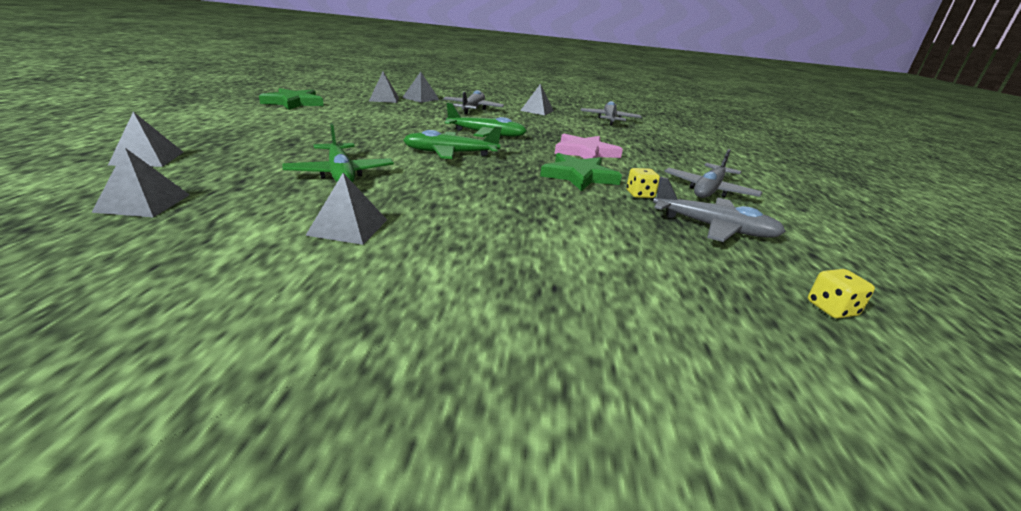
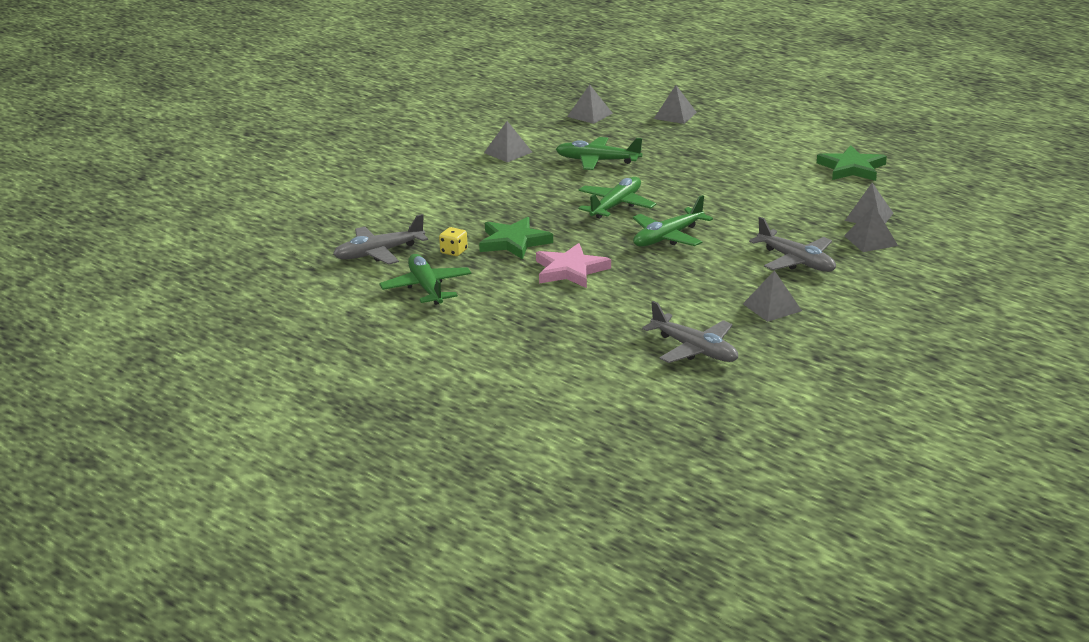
camera: 130 degrees right, 0 degrees up
grey plane [664,149,762,198] -> green plane [379,254,471,305]
yellow dice [808,269,875,318] -> none

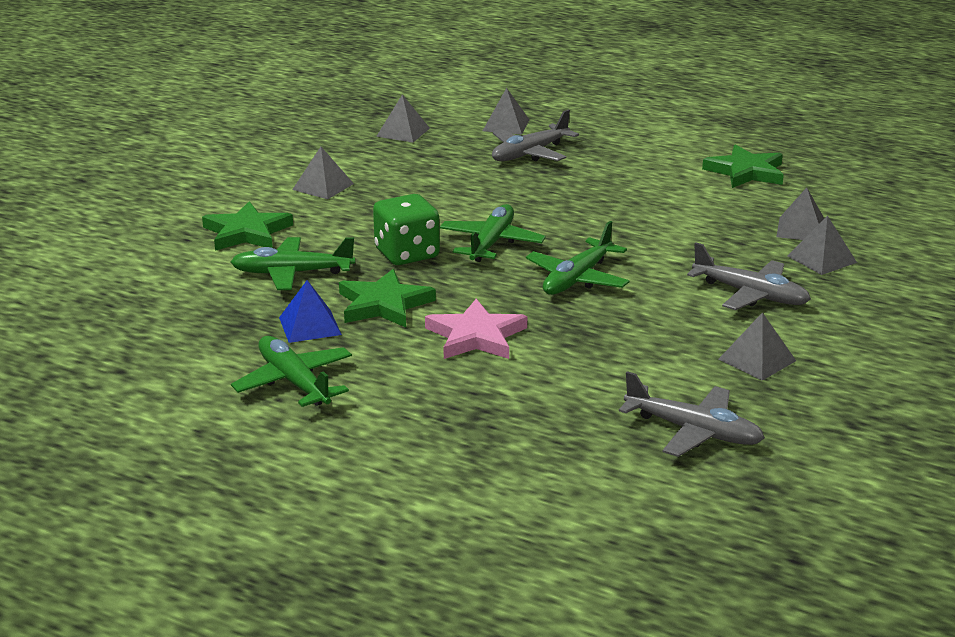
camera: 15 degrees left, 0 degrees up
grey plane [333,214,428,265] -> grey plane moved to [492,110,579,161]
yellow dice [439,227,468,256] -> blue pyramid [279,280,342,343]
green plane [556,137,642,170] -> green plane moved to [231,237,355,290]
none -> green star [202,201,293,251]
none -> green dice [373,194,440,265]

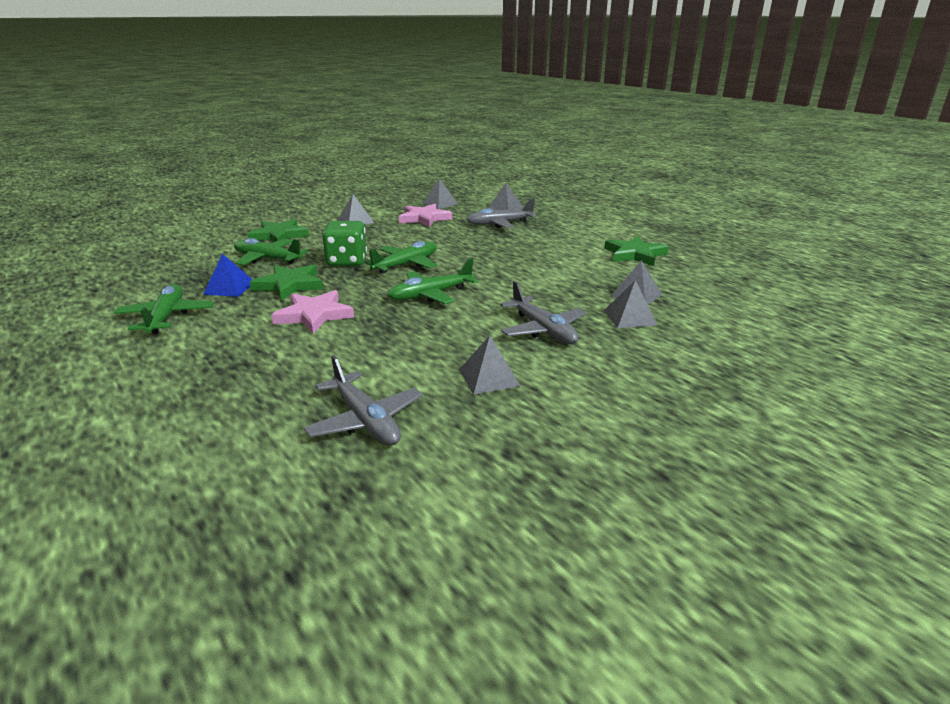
camera: 25 degrees right, 0 degrees up
none -> pink star [399,204,452,227]

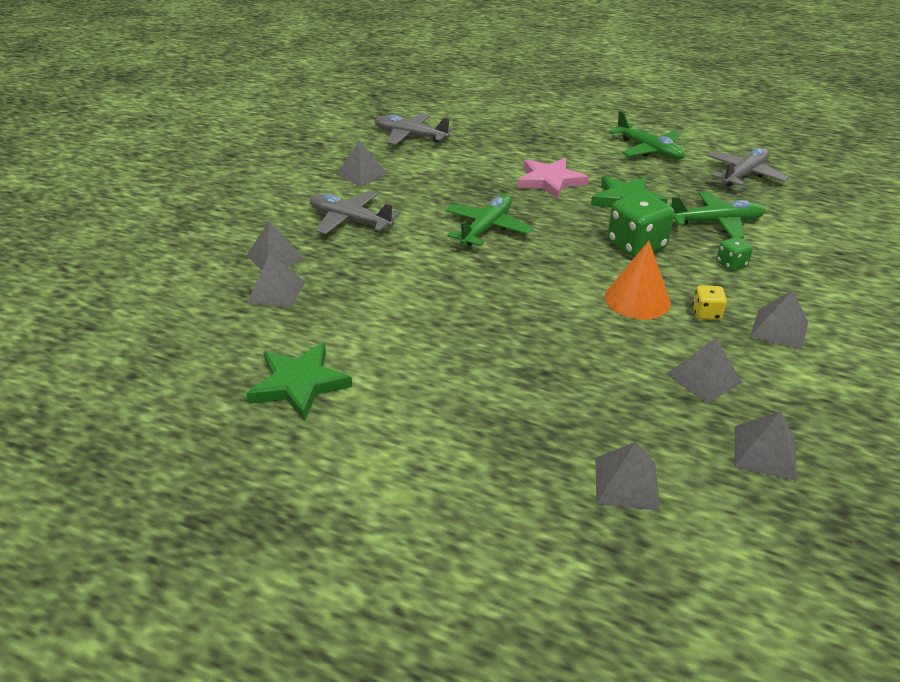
camera: 150 degrees right, 10 degrees up
blue pyramid [203,253,253,297] -> none
green star [247,219,309,242] -> none
green plane [364,241,437,274] -> none
pink star [399,204,452,227] -> grey pyramid [667,338,742,404]
grey plane [466,199,536,228] -> grey plane moved to [708,148,789,187]
none -> orange cone [605,241,671,320]
none -> yellow dice [693,285,727,320]
none -> green dice [716,237,753,271]

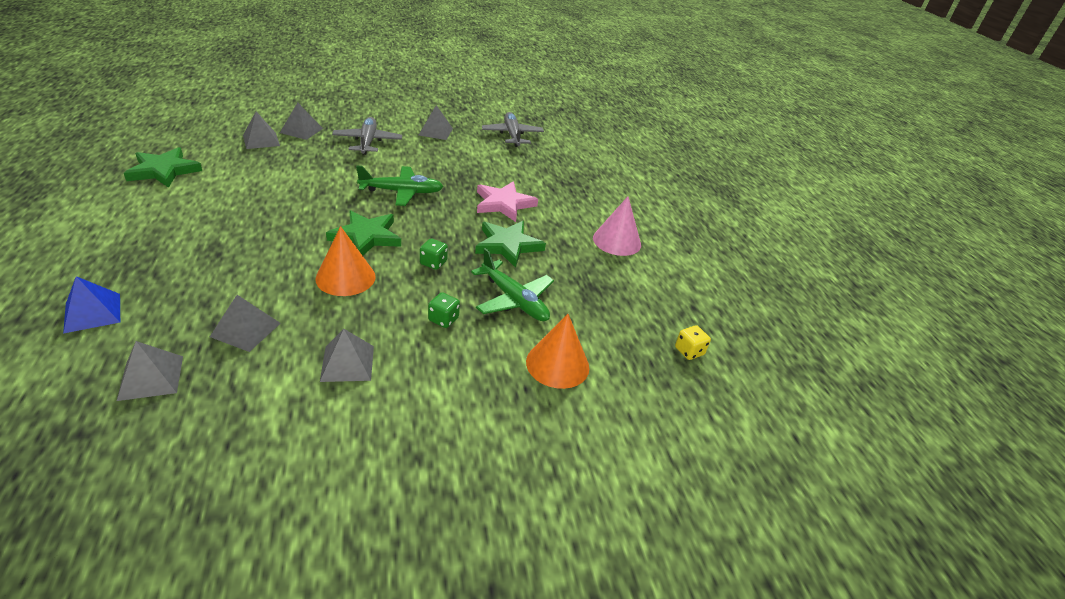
camera: 50 degrees right, 0 degrees up
grey pyramid [596,442,660,511] -> blue pyramid [63,276,120,334]
green dice [607,192,674,257] -> green dice [420,239,448,270], size x0.50
green plane [609,111,685,160] -> pink cone [593,196,641,256]
yellow dice [693,285,727,320] -> yellow dice moved to [675,325,711,360]
grey plane [708,148,789,187] -> none
none -> green star [326,210,401,256]
none -> orange cone [526,314,589,389]

